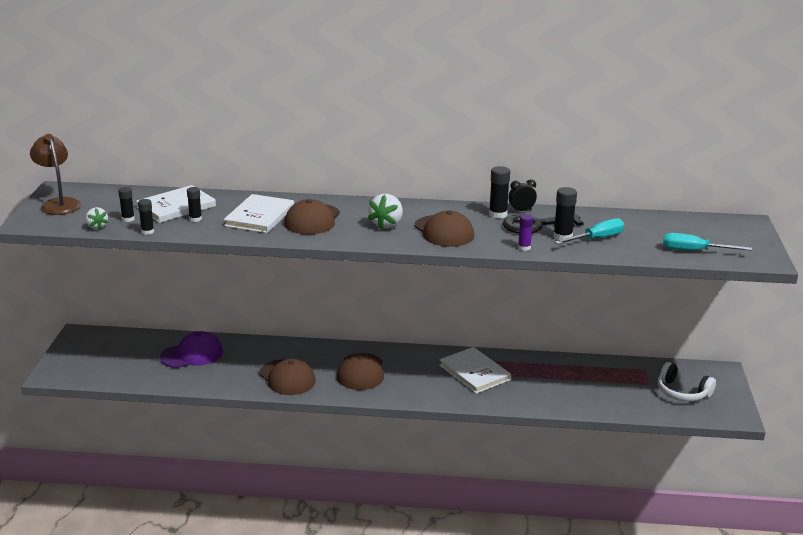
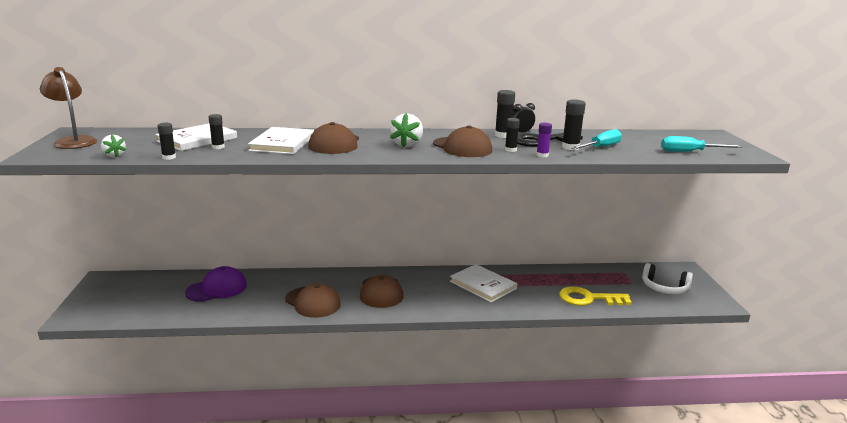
camera: 10 degrees left, 5 degrees down
black glue stick [118,187,135,222] -> black glue stick moved to [505,118,520,152]
none -> yellow key [559,287,632,306]

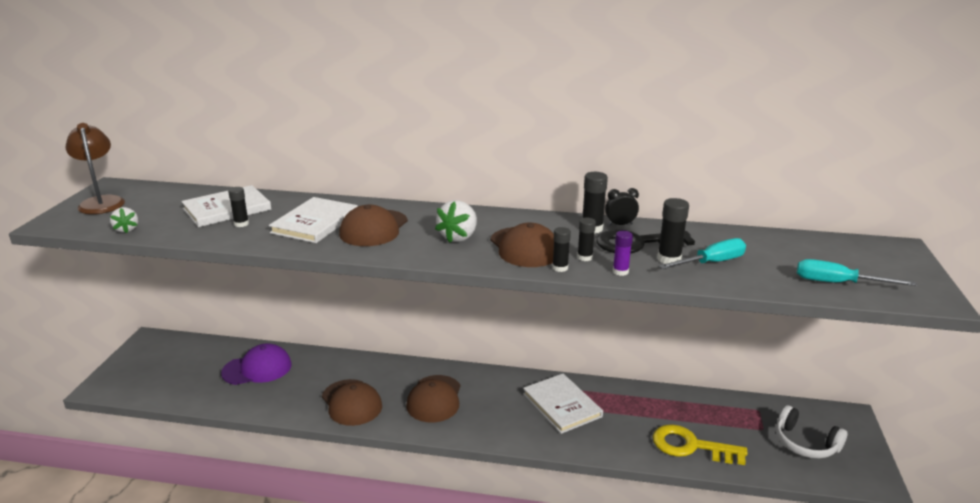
camera: 15 degrees right, 5 degrees up
black glue stick [157,123,176,160] -> black glue stick moved to [552,227,571,272]

